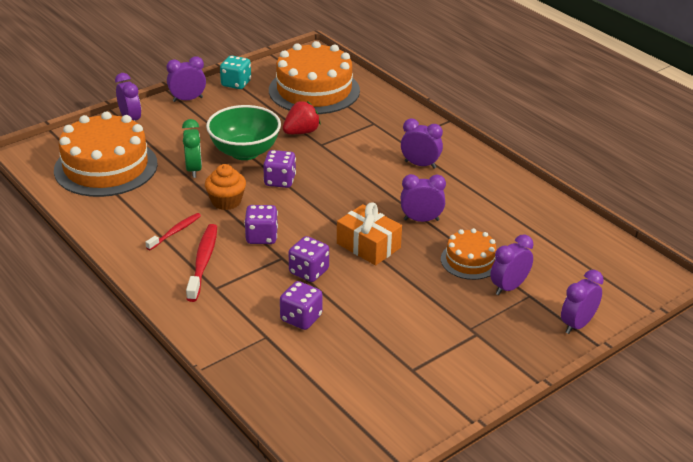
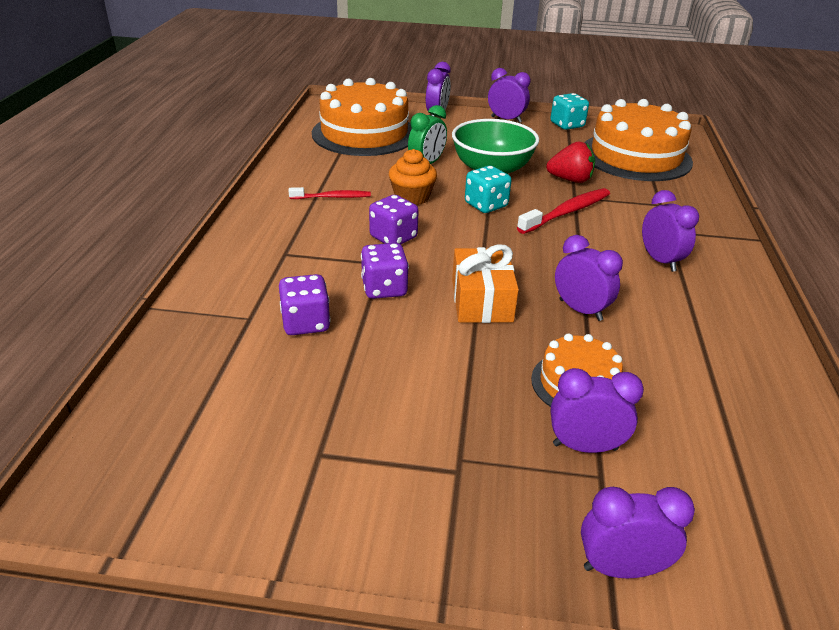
camera: 45 degrees right, 0 degrees up
red toothbrush [186,224,217,302] -> red toothbrush moved to [517,188,610,234]
purple dice [263,150,296,188] -> turquoise dice [465,166,512,213]

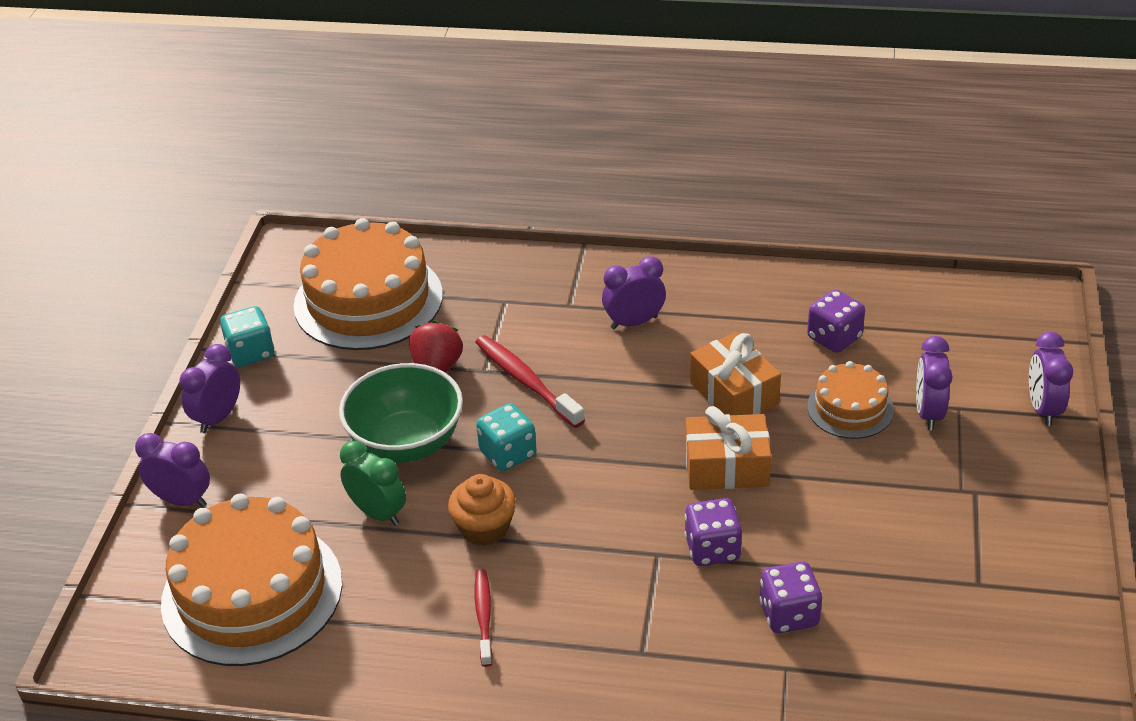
camera: 85 degrees left, 5 degrees up
purple dice [369,195,419,244] -> purple dice moved to [807,290,865,353]
purple clock [555,235,623,321] -> orange gift [690,332,781,415]

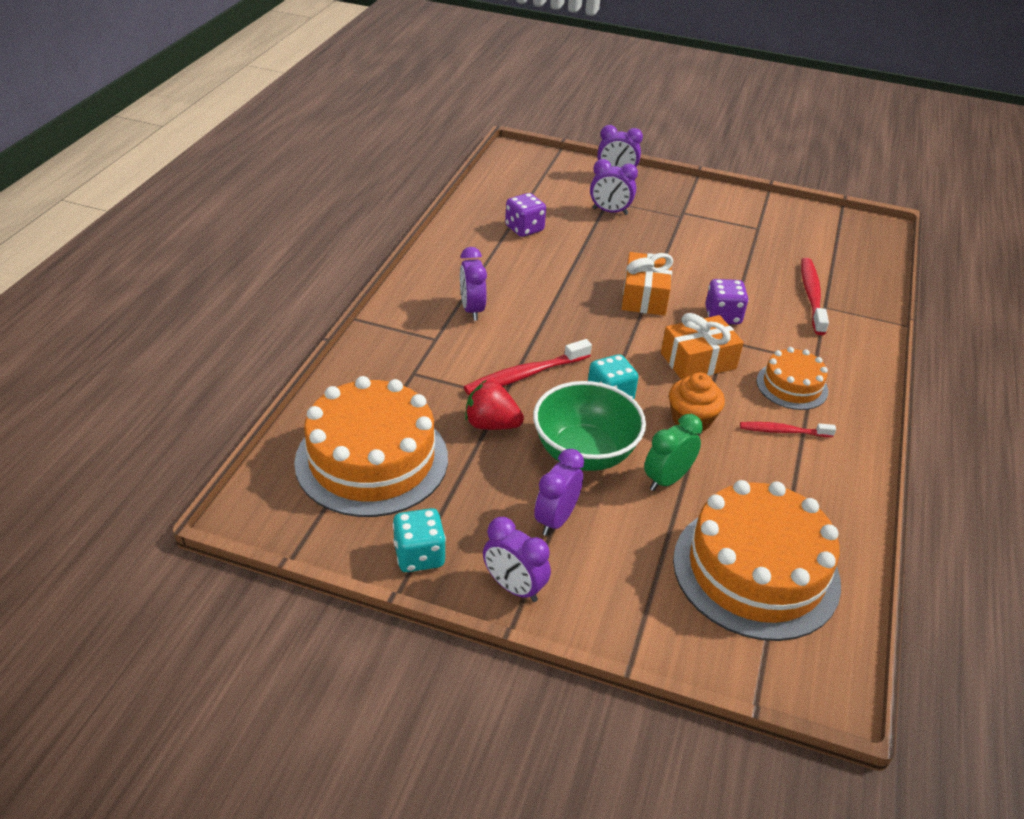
camera: 85 degrees left, 0 degrees up
purple clock [135,433,210,507] -> purple clock moved to [534,449,584,536]
orange gift [690,332,781,415] -> orange gift moved to [661,313,744,380]
purple dice [759,561,823,633] -> none
orange cake [807,361,894,439] -> orange cake moved to [756,347,828,410]
none -> red toothbrush [801,258,829,335]

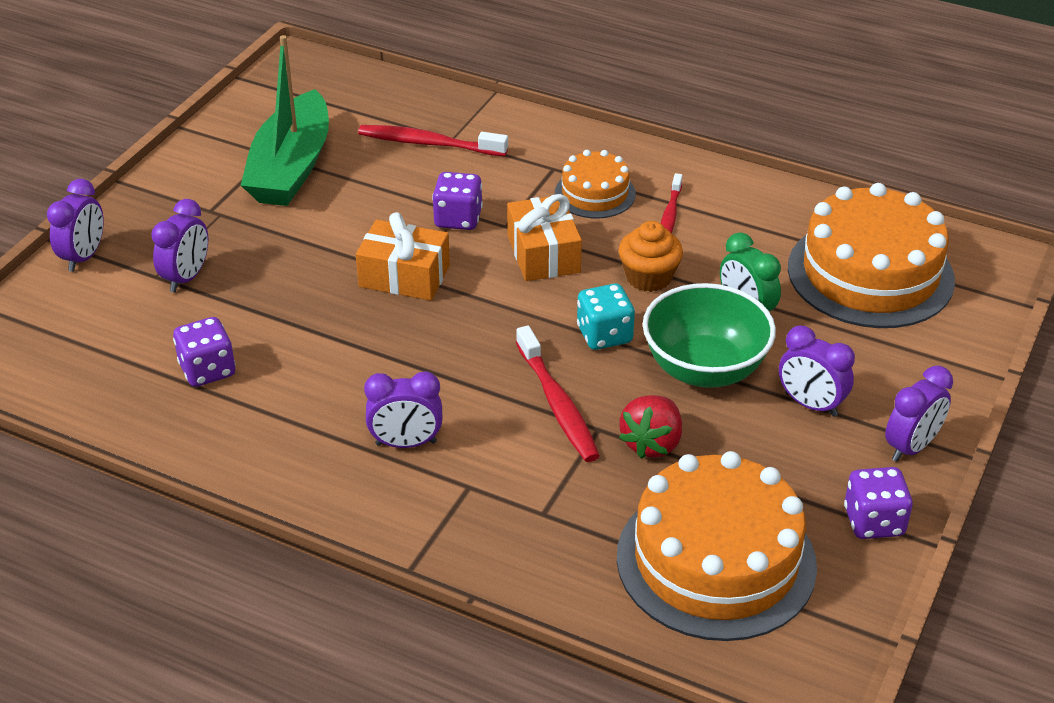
camera: 80 degrees left, 0 degrees up
turquoise dice [393,508,446,572] -> purple dice [844,467,913,539]
none -> green boat [241,35,329,206]

